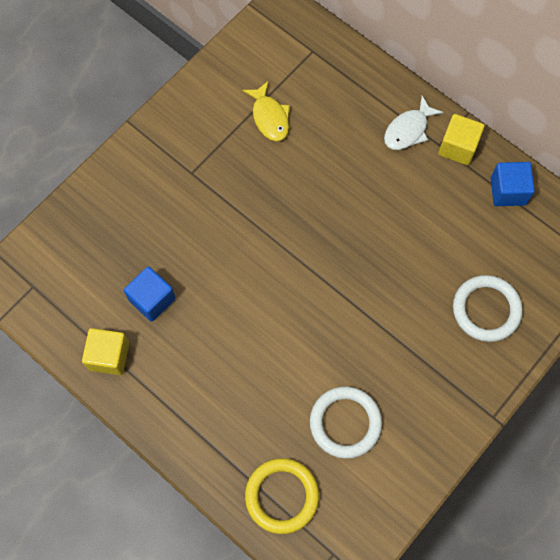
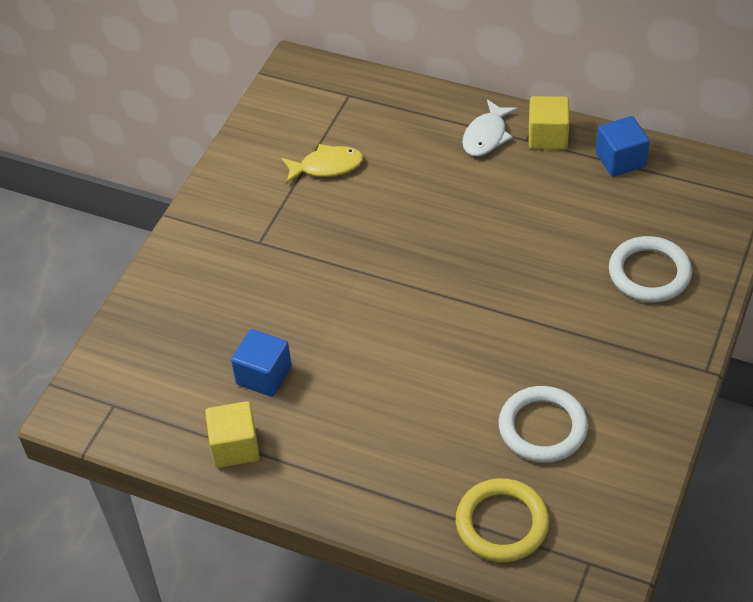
camera: 15 degrees left, 20 degrees down
yellow fish [242,81,290,141] -> yellow fish turned 60 degrees counterclockwise [281,144,363,183]

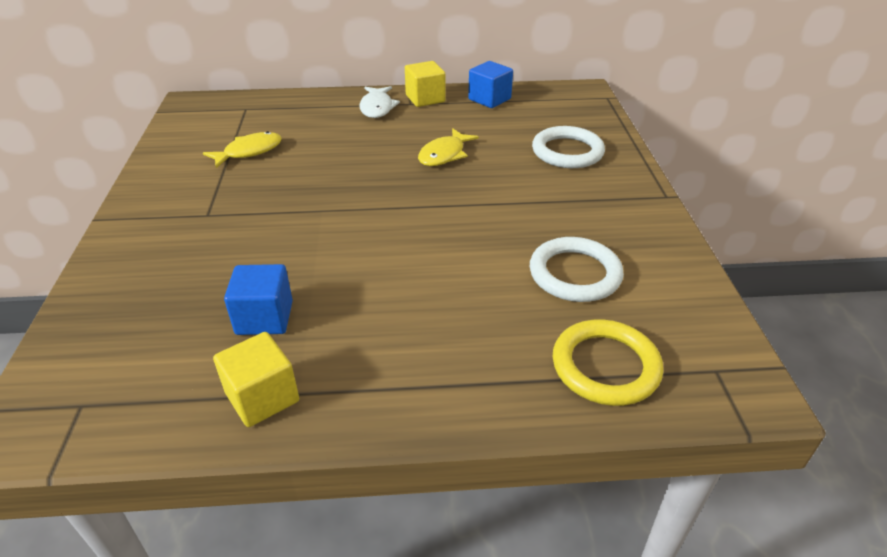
camera: 30 degrees left, 10 degrees down
none -> yellow fish [418,128,479,166]

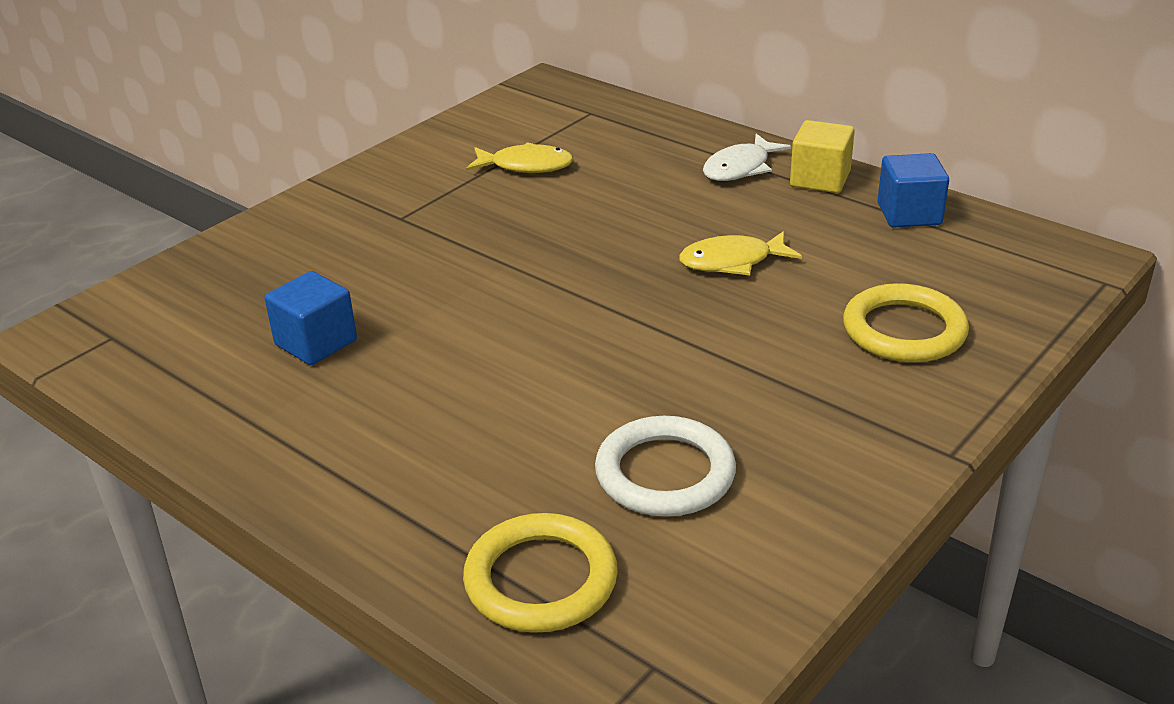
camera: 45 degrees right, 5 degrees down
yellow cube [213,332,299,427] -> none
white ring [532,126,605,168] -> yellow ring [843,283,969,363]

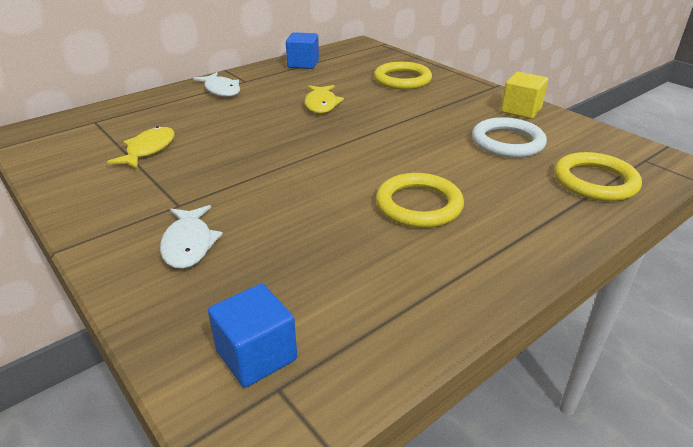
camera: 80 degrees left, 0 degrees up
blue cube [265,271,357,365] -> blue cube moved to [208,284,297,388]
yellow cube [790,120,855,193] -> yellow cube moved to [501,72,548,119]
none -> white fish [160,205,223,269]
none -> yellow ring [376,173,464,228]

